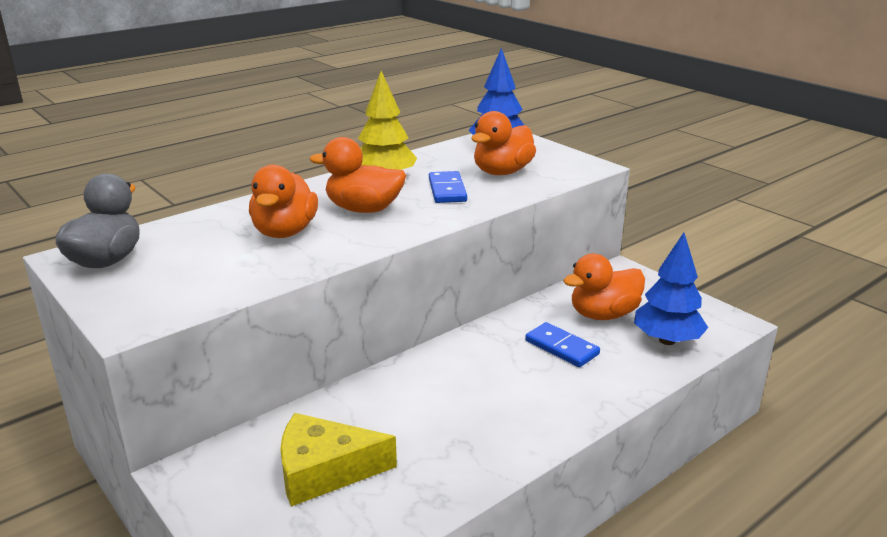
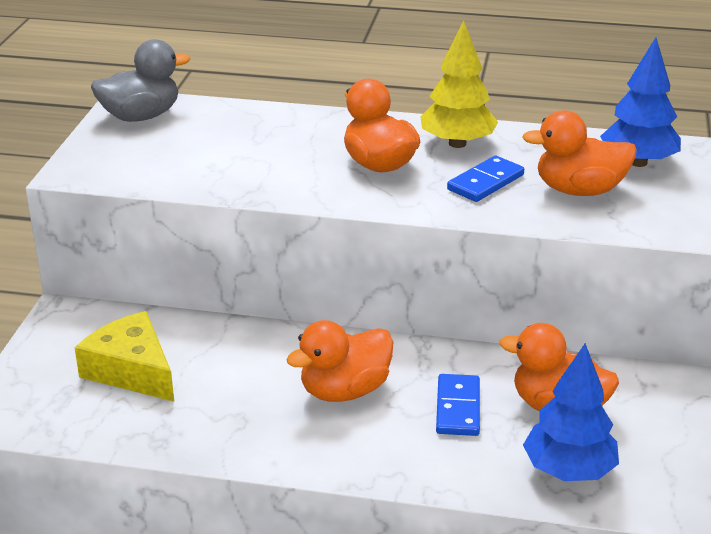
camera: 50 degrees right, 5 degrees up
orange duck [249,165,318,238] -> orange duck moved to [286,320,393,402]

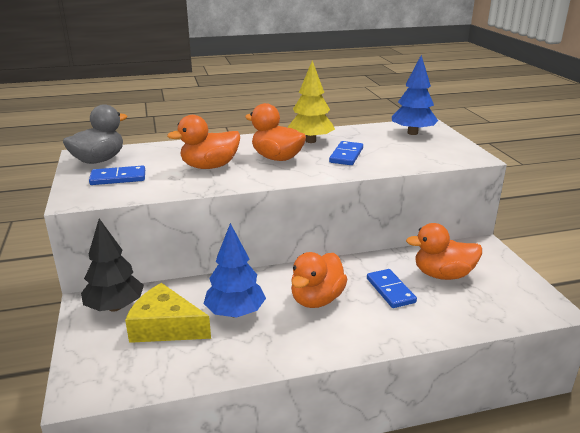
camera: 25 degrees left, 5 degrees down
orange duck [522,110,637,196] -> orange duck moved to [167,115,240,169]
blue tree [523,343,619,481] -> blue tree moved to [204,223,266,318]
none -> black tree [81,219,144,312]
none -> blue domino [89,166,145,185]

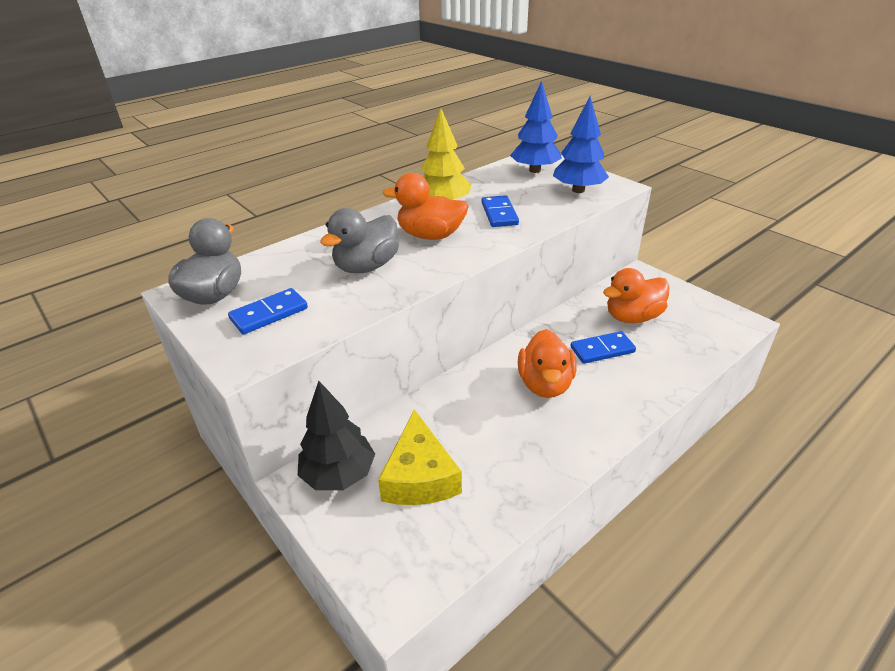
camera: 25 degrees left, 10 degrees up
yellow cheese [125,283,211,343] -> yellow cheese turned 90 degrees counterclockwise [378,409,462,505]
orange duck [167,115,240,169] -> grey duck [320,208,399,273]
blue tree [204,223,266,318] -> blue tree moved to [553,97,609,193]
blue domino [367,269,417,308] -> blue domino turned 60 degrees counterclockwise [571,331,636,364]

